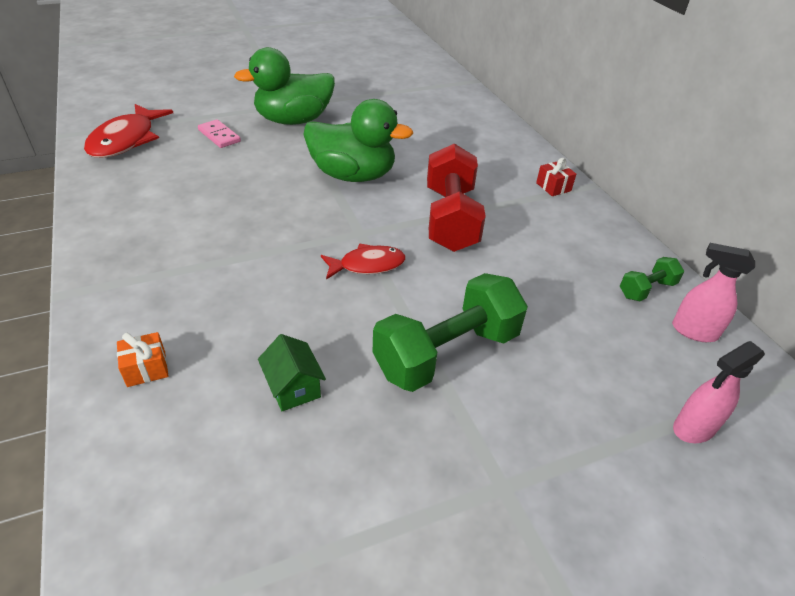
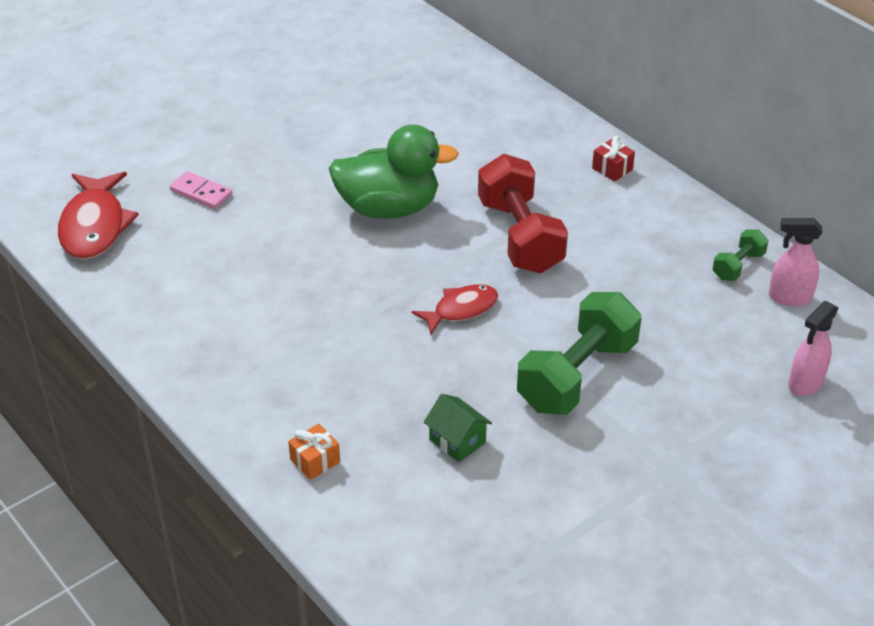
camera: 15 degrees left, 0 degrees up
green duck [234,47,335,125] -> none

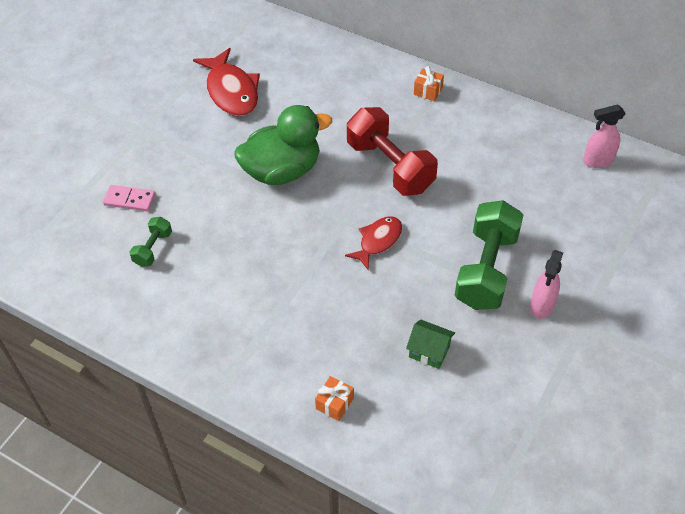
camera: 20 degrees left, 10 degrees up
red fish [58,172,139,259] -> red fish moved to [193,48,260,116]
red gift [592,136,635,182] -> orange gift [414,66,444,101]
green dumbbell [712,230,768,281] -> green dumbbell moved to [130,217,172,267]
pink spray bottle [788,301,838,396] -> pink spray bottle moved to [530,250,563,319]

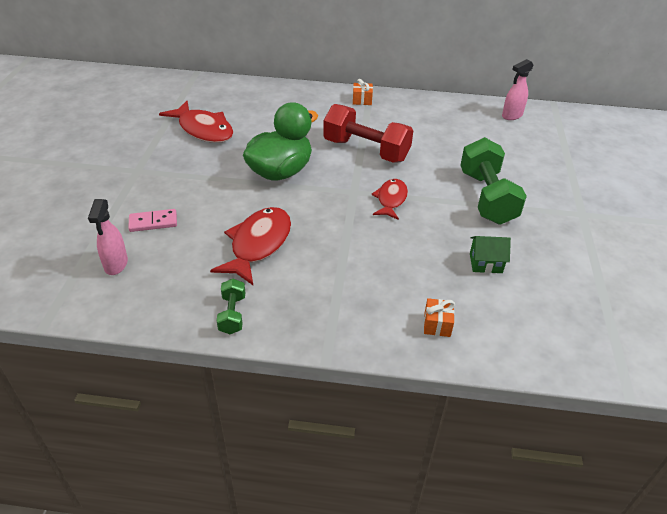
camera: 25 degrees left, 10 degrees down
green dumbbell [130,217,172,267] -> green dumbbell moved to [216,279,245,334]
pink spray bottle [530,250,563,319] -> pink spray bottle moved to [88,199,128,275]
none -> red fish [210,207,291,285]

